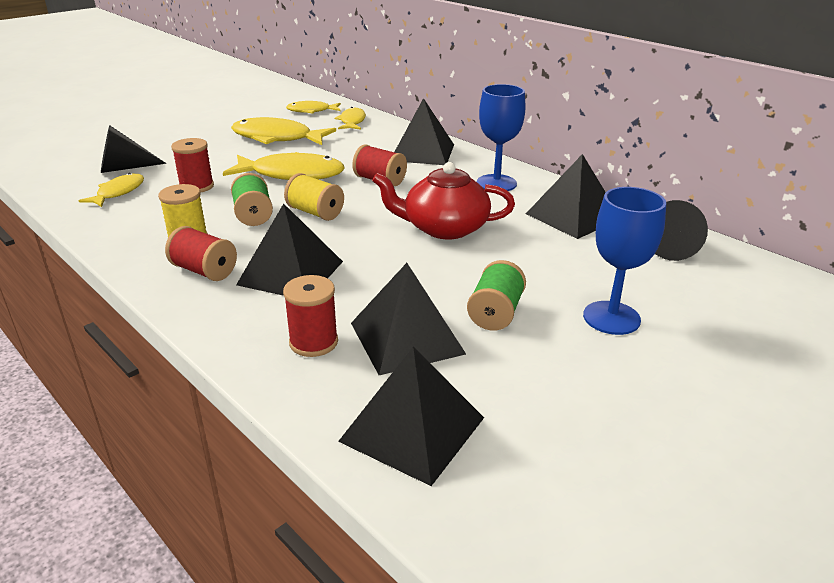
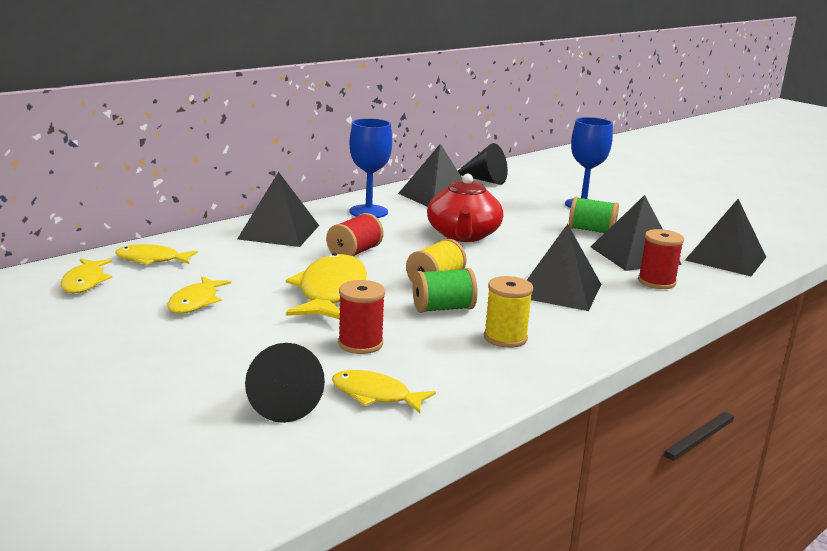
camera: 90 degrees left, 10 degrees down
red spool [165,226,237,281] -> none
yellow fish [231,117,336,145] -> yellow fish [167,276,231,314], size x0.58

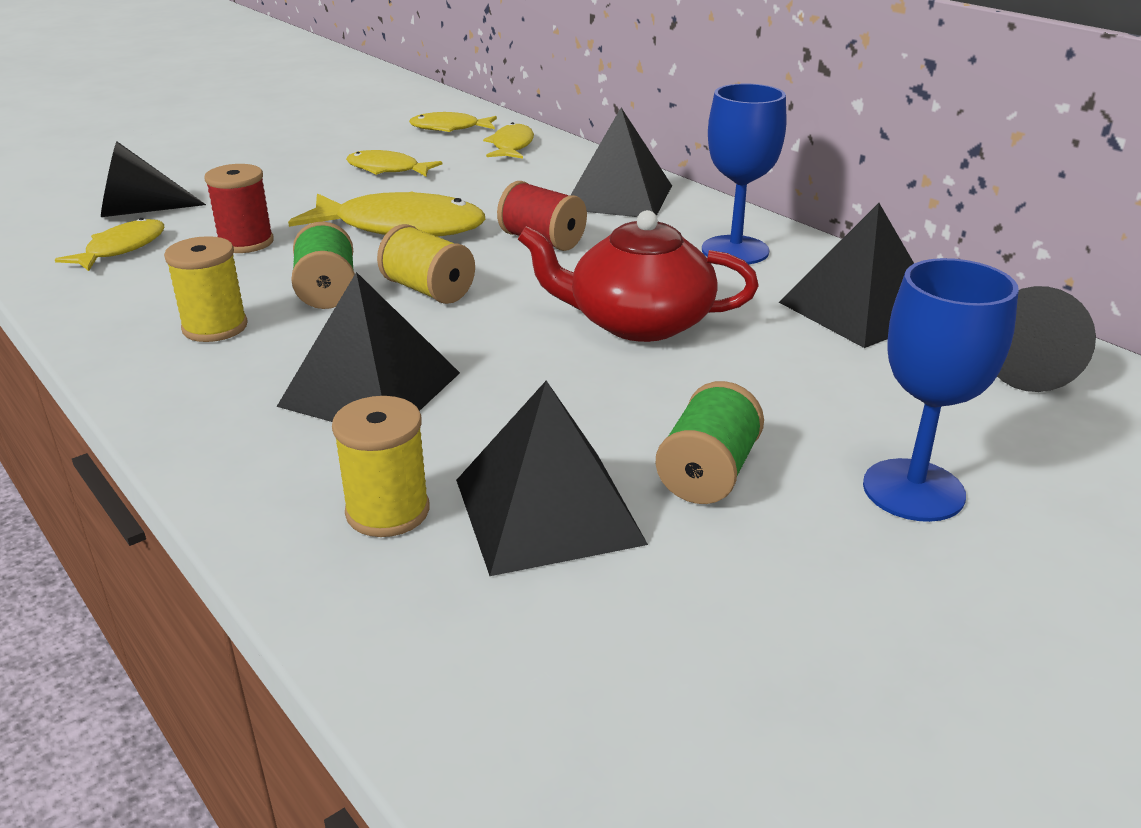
camera: 95 degrees right, 10 degrees up
red spool [638,229,684,289] -> yellow spool [332,396,429,537]
black pyramid [685,199,766,276] -> none

